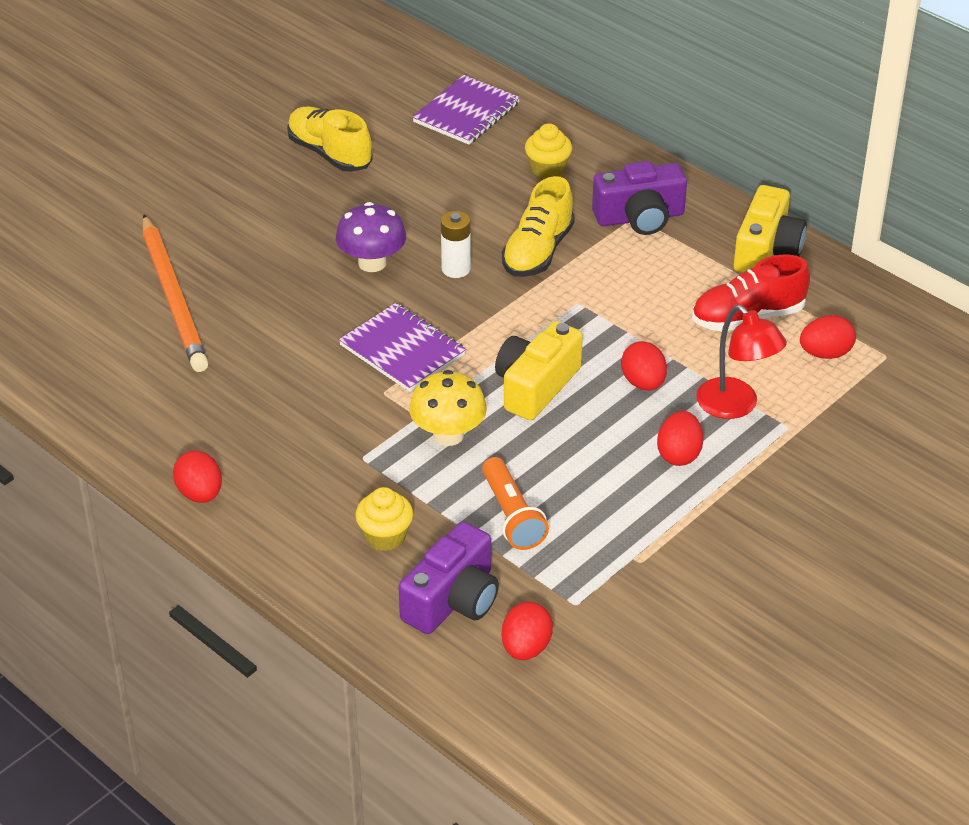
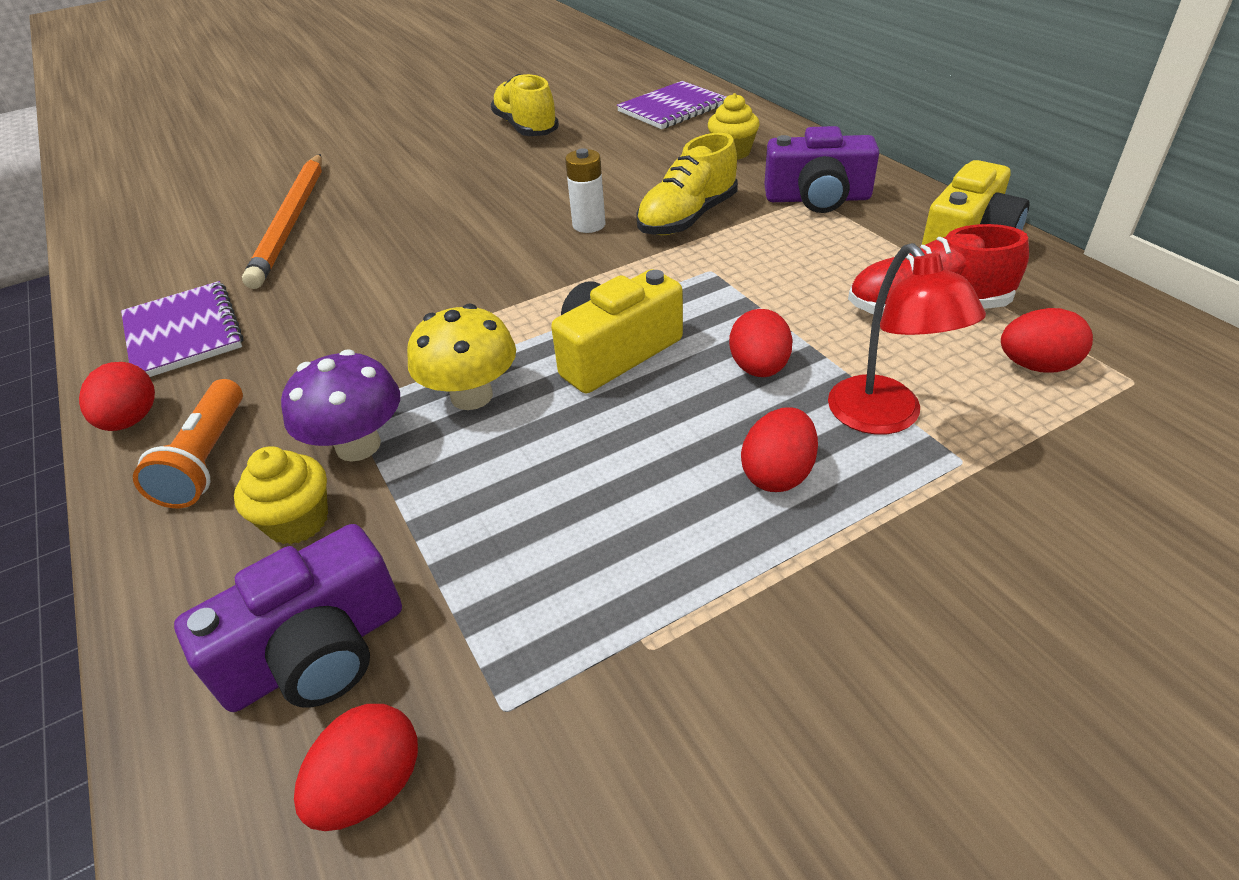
camera: 20 degrees right, 0 degrees up
purple mushroom [336,202,406,272] -> purple mushroom moved to [281,349,400,462]
purple notebook [339,303,466,392] -> purple notebook moved to [121,281,243,377]
orange flashlight [482,457,549,550] -> orange flashlight moved to [133,379,243,508]

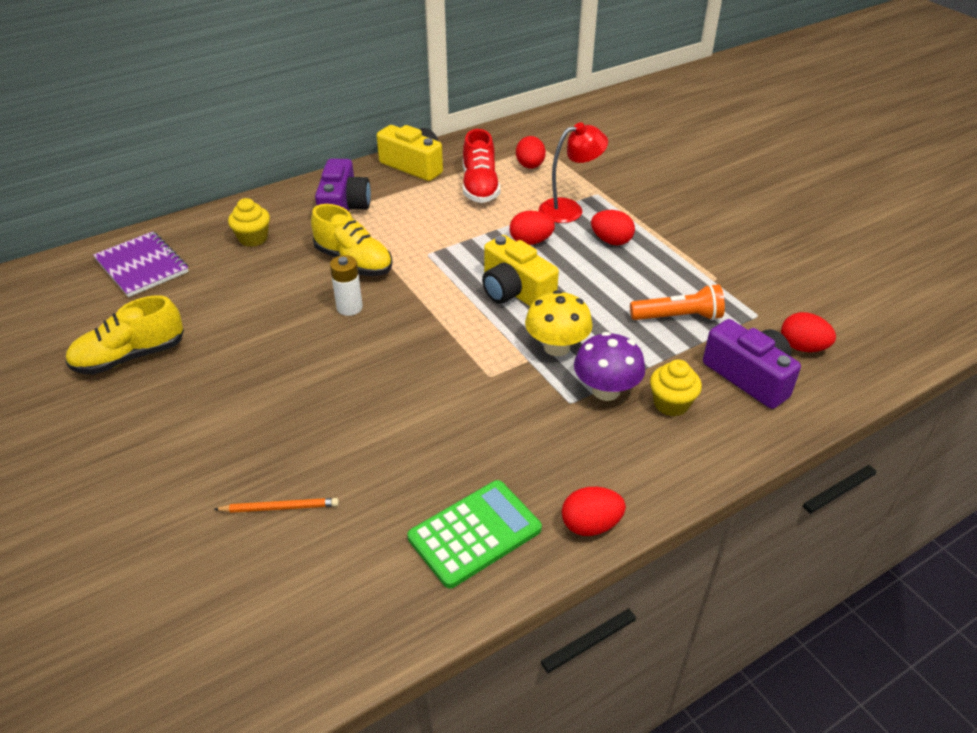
camera: 95 degrees left, 0 degrees up
purple notebook [121,281,243,377] -> green calculator [408,480,542,589]
orange flashlight [133,379,243,508] -> orange flashlight moved to [630,284,725,320]
orange pencil [242,154,322,289] -> orange pencil [214,498,339,513], size x0.44

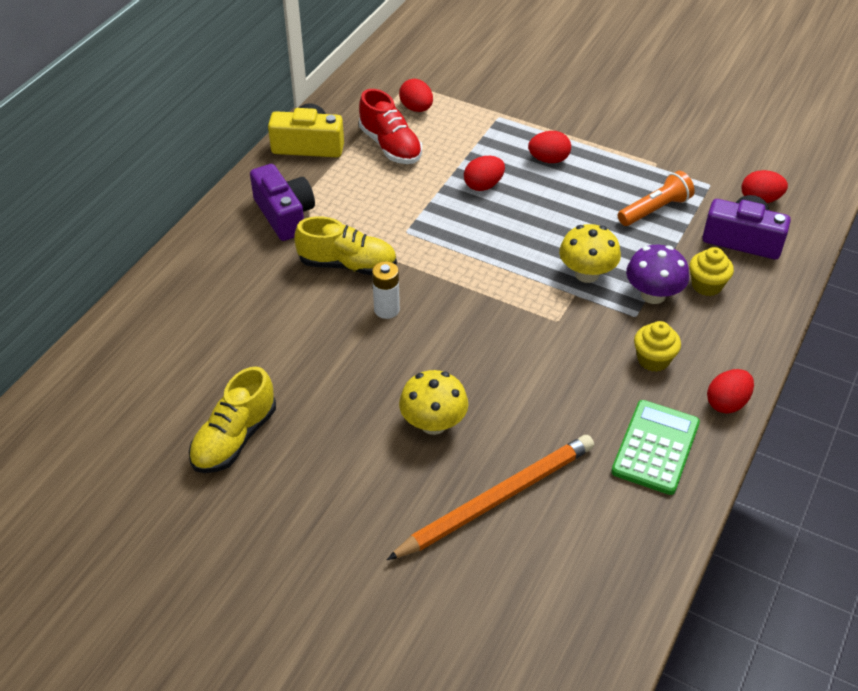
camera: 30 degrees left, 5 degrees up
purple notebook [93,231,189,297] -> none
orange pencil [214,498,339,513] -> orange pencil [387,435,594,560], size x2.26
yellow cupcake [228,198,270,247] -> yellow cupcake moved to [634,321,681,372]
yellow camera [482,235,559,306] -> none
red lamp [539,122,608,223] -> none
none -> yellow mushroom [399,370,468,435]

